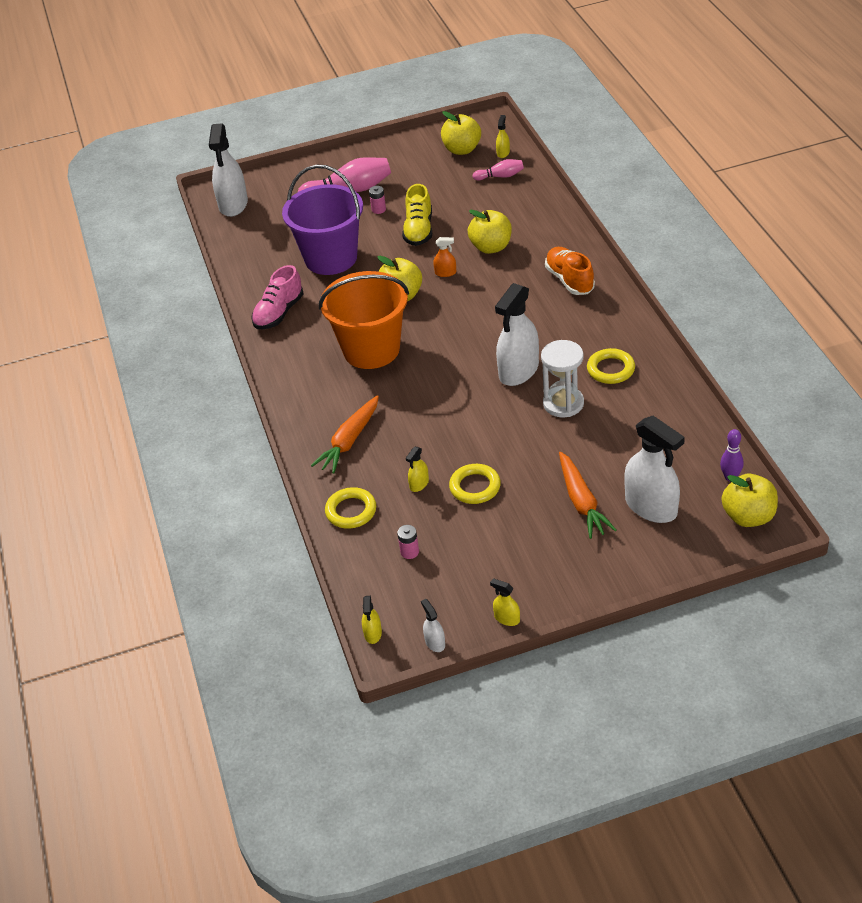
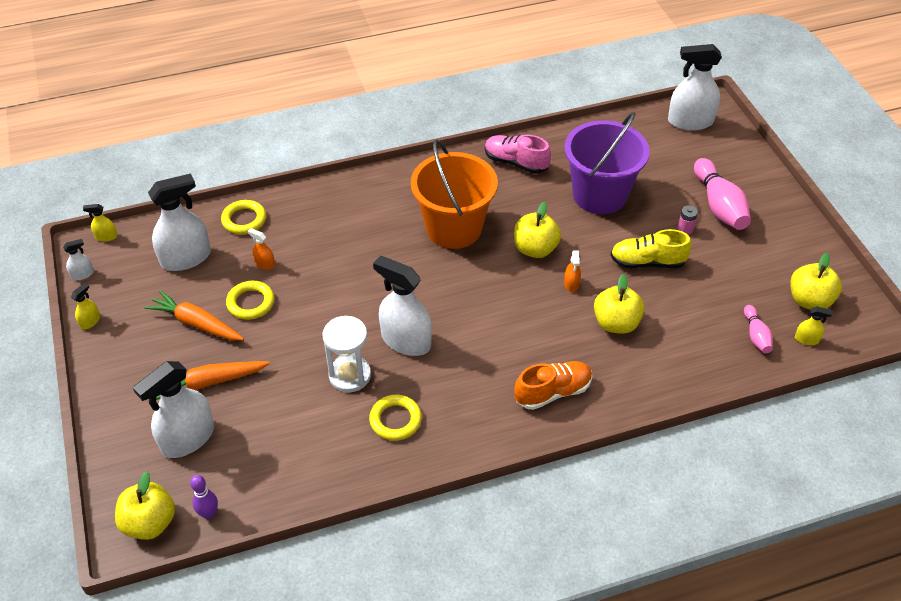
camera: 85 degrees right, 5 degrees up
orange carrot [311,395,379,474] -> orange carrot moved to [145,290,244,340]
pink battery [397,525,419,559] -> white spray bottle [148,173,211,271]
yellow spray bottle [406,446,429,492] -> orange spray bottle [248,228,275,270]

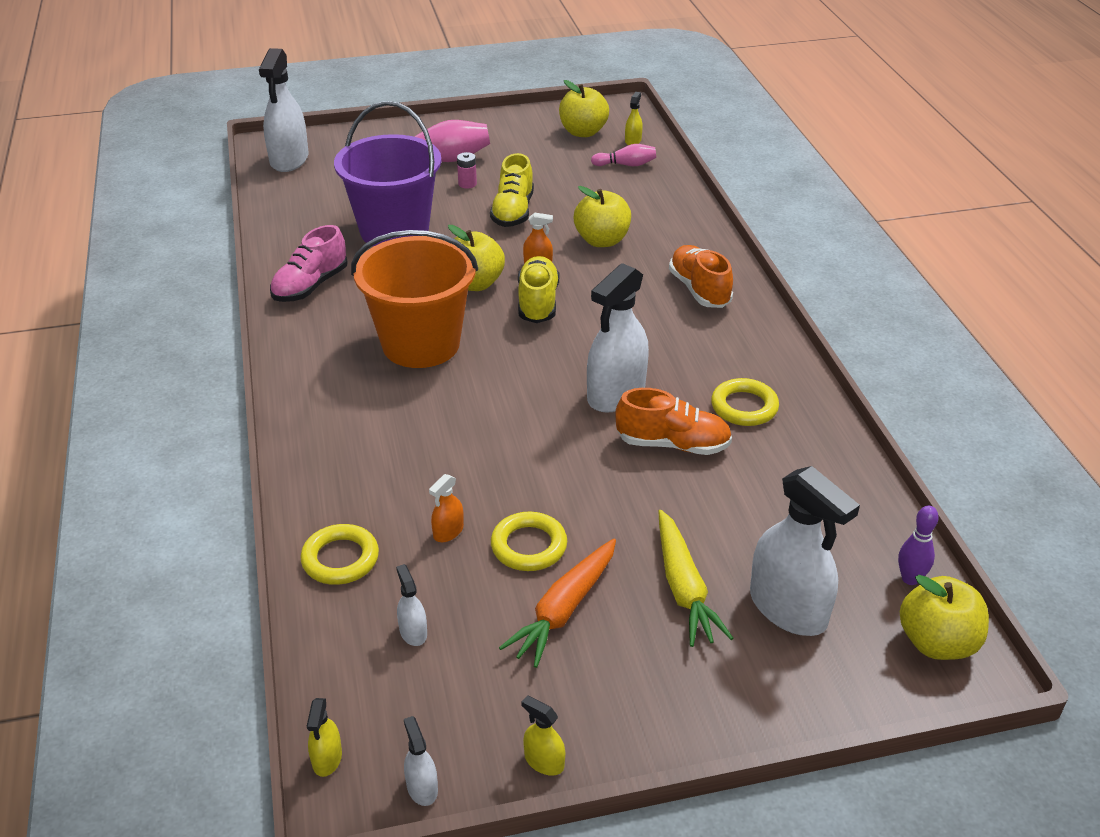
camera: 85 degrees left, 10 degrees down
white spray bottle [148,173,211,271] -> white spray bottle [396,564,427,646], size x0.44
orange carrot [156,361,270,400] -> yellow carrot [658,510,733,647]
white hourglass [322,316,371,392] -> orange shoe [615,388,732,455]
none -> yellow shoe [518,256,559,323]

